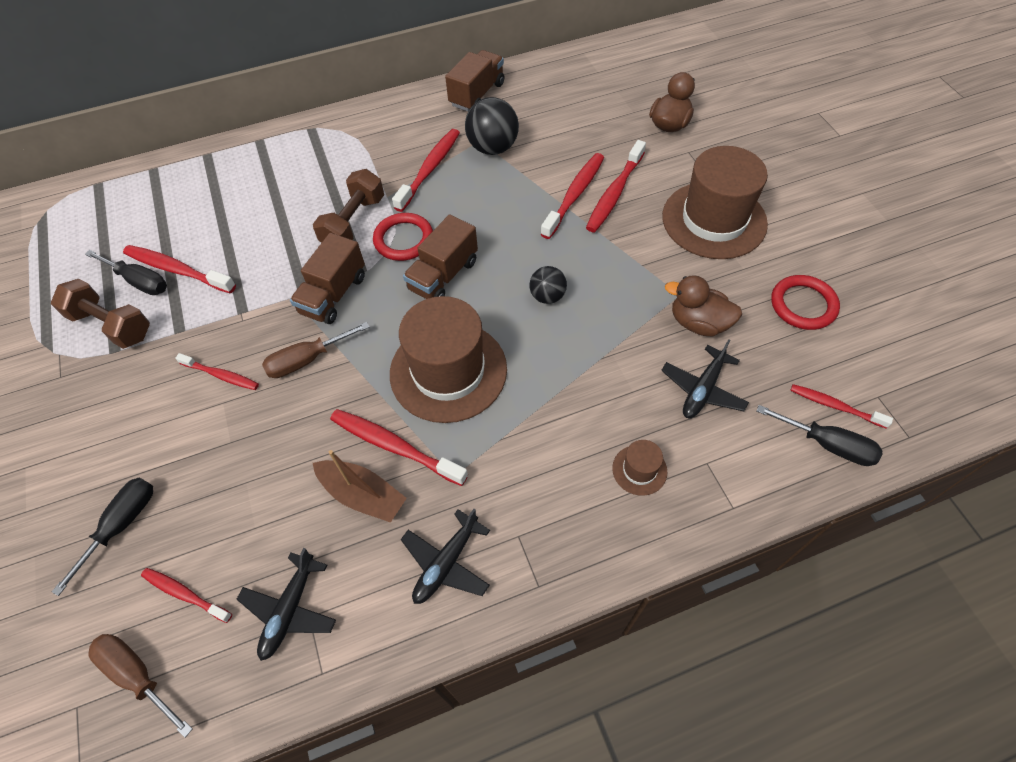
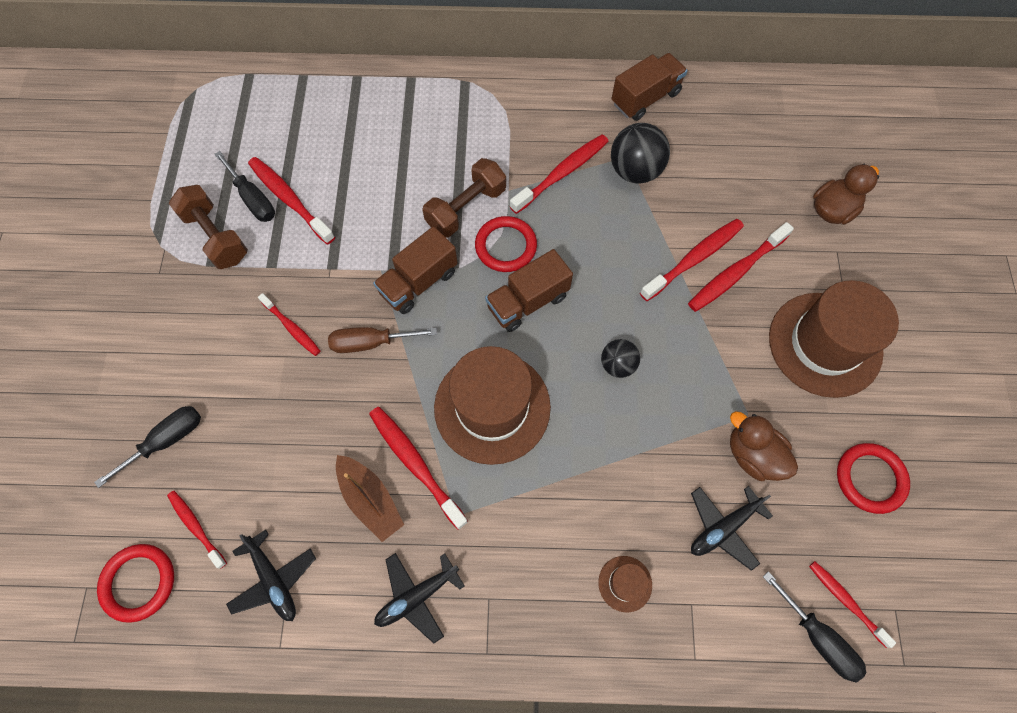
camera: 20 degrees right, 10 degrees up
brown screwdriver [88,634,193,738] -> red ring [97,544,174,623]
black plane [236,548,336,661] -> black plane turned 75 degrees counterclockwise [226,530,316,621]

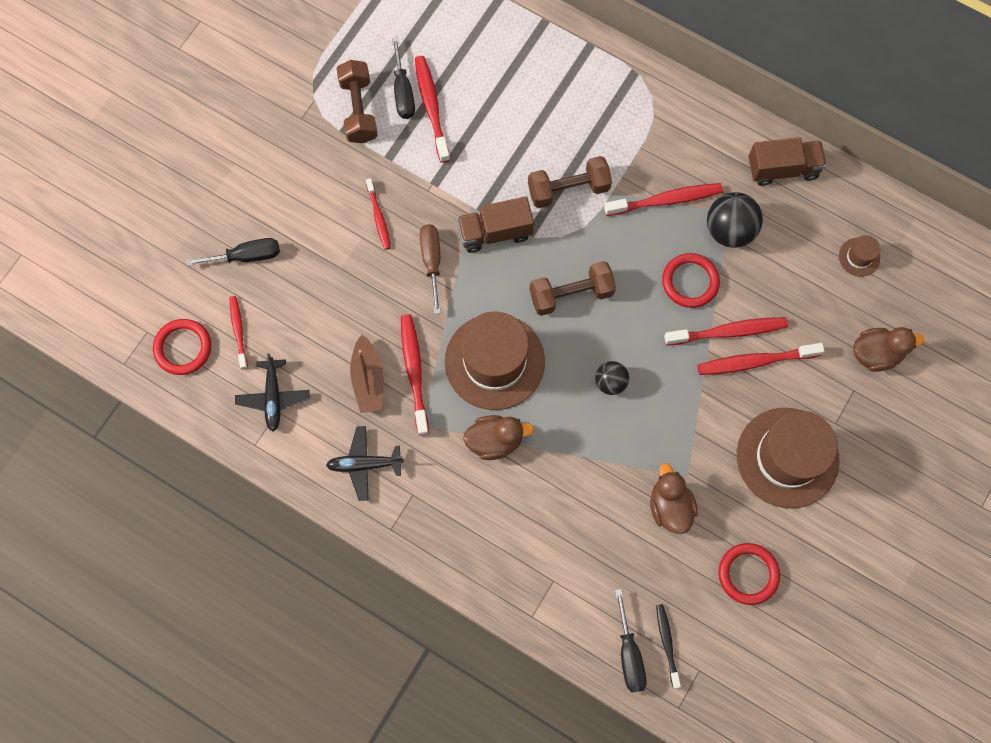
camera: 30 degrees right, 5 degrees up
brown screwdriver [328,327,437,353] -> brown screwdriver turned 60 degrees clockwise [420,224,441,314]
red ring [475,216,537,272] -> red ring moved to [662,253,720,308]
brown truck [485,249,573,332] -> brown dumbbell [530,261,616,316]
brown hat [598,556,652,612] -> brown hat moved to [839,235,880,277]
black plane [691,486,773,571] -> none
red toothbrush [809,561,896,648] -> black toothbrush [656,604,681,689]
none -> brown duck [463,415,534,460]

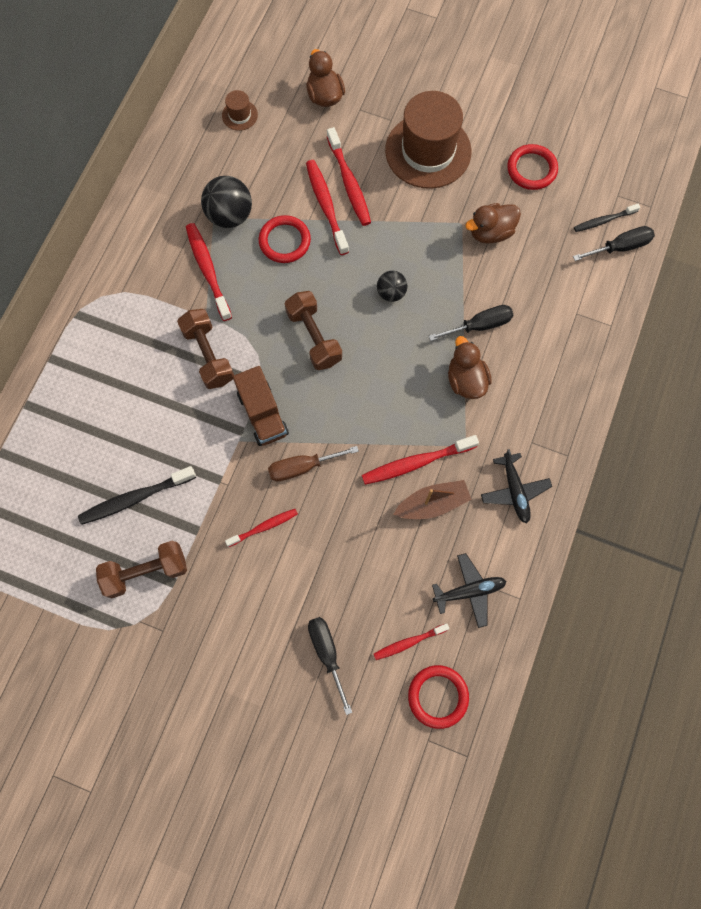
camera: 100 degrees left, 0 degrees up
black screwdriver [392,37,415,119] -> black screwdriver moved to [429,305,513,341]
red toothbrush [415,56,450,163] -> black toothbrush [78,466,196,525]
brown hat [445,311,545,410] -> none
brown truck [748,137,827,186] -> none

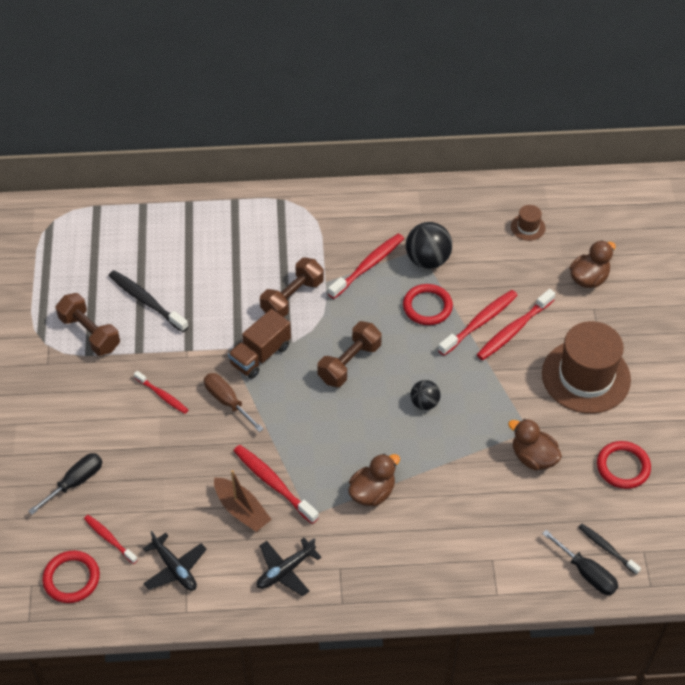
camera: 65 degrees right, 20 degrees down
black screwdriver [429,305,513,341] -> none

